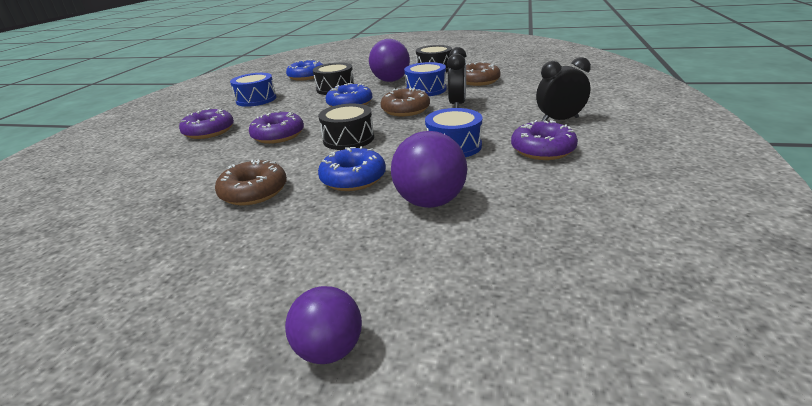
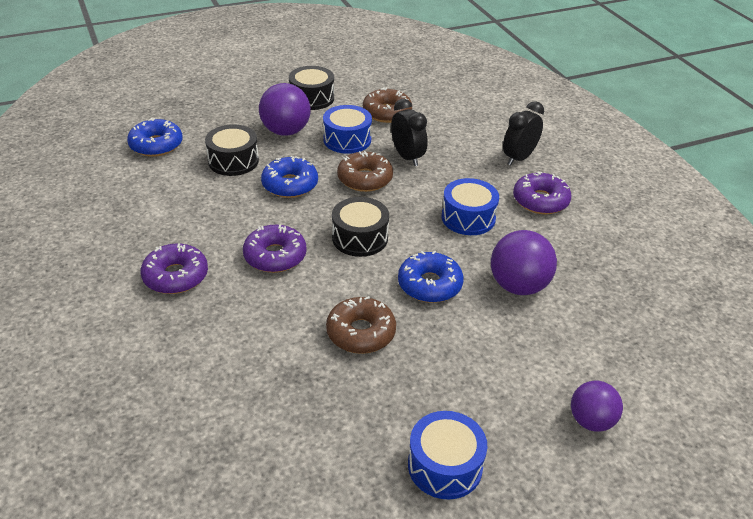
camera: 40 degrees left, 10 degrees up
blue drum [230,73,276,107] -> blue drum moved to [408,411,487,499]

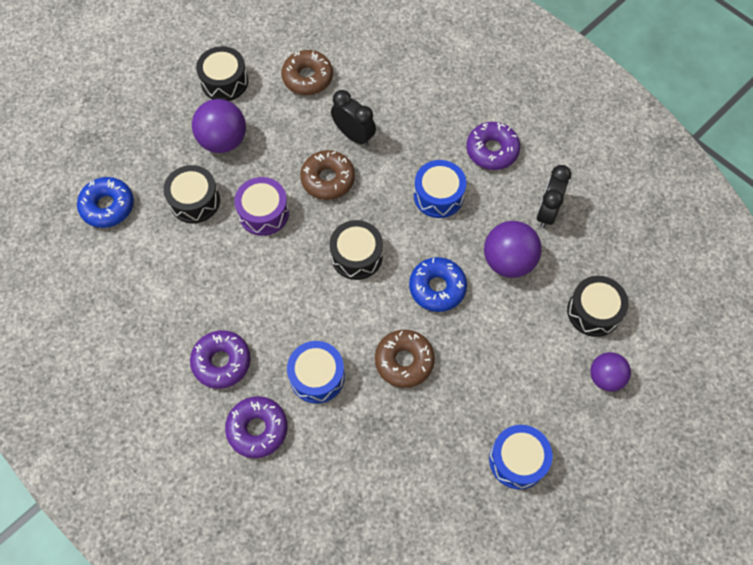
camera: 20 degrees left, 25 degrees up
purple donut [243,224,307,273] -> purple donut moved to [225,396,287,458]
blue donut [261,156,318,198] -> purple drum [234,177,289,236]
blue drum [323,105,372,154] -> blue drum moved to [287,341,345,404]
black clock [503,101,544,166] -> black clock moved to [537,165,571,228]
none -> black drum [567,276,629,337]

